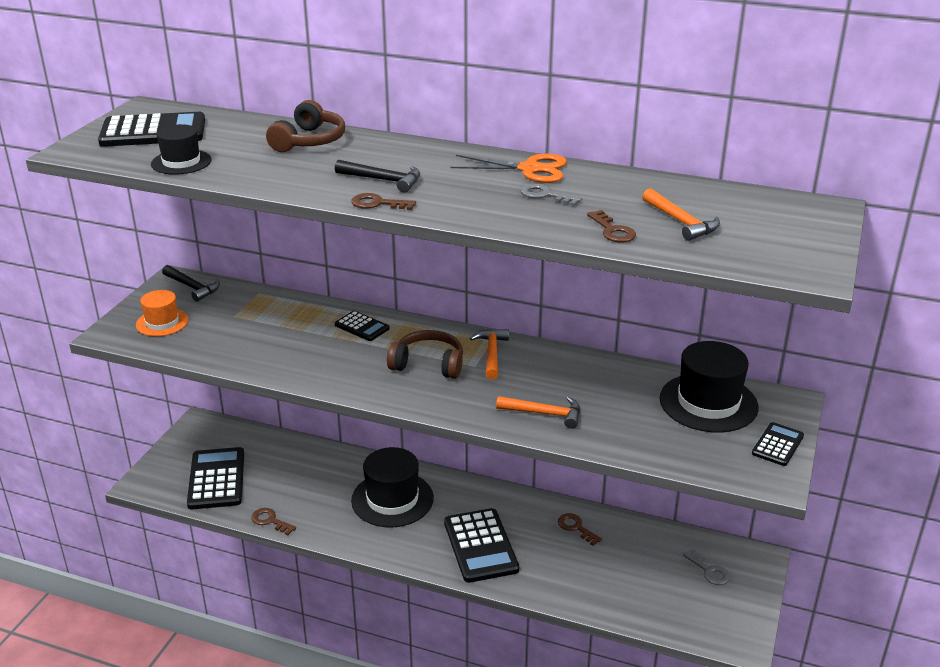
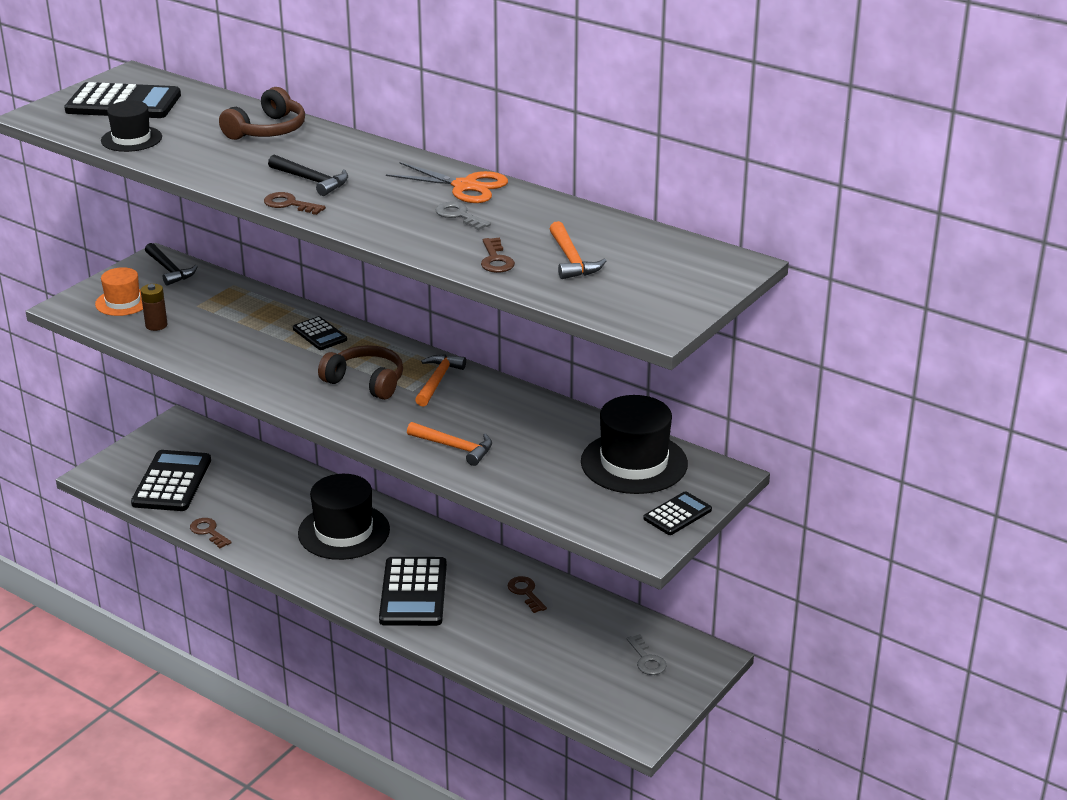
camera: 15 degrees right, 0 degrees up
none -> brown battery [141,284,168,331]

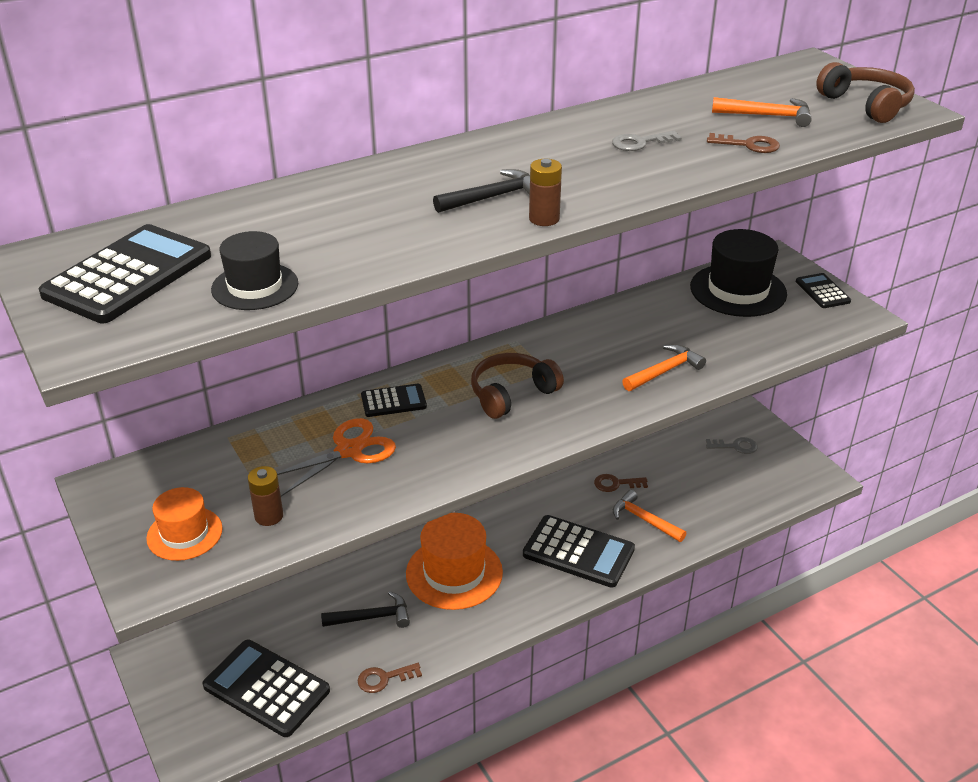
camera: 65 degrees left, 5 degrees up
black hammer [145,243,198,286] -> black hammer moved to [321,591,410,628]
brown headphones [219,87,305,140] -> brown headphones moved to [816,62,915,123]
brown key [264,192,326,215] -> brown battery [529,159,562,226]
black hat [298,474,390,560] -> orange hat [406,513,503,610]
orange scissors [386,162,508,203] -> orange scissors moved to [277,418,396,497]
orange hammer [415,355,466,406] -> orange hammer moved to [613,490,686,542]

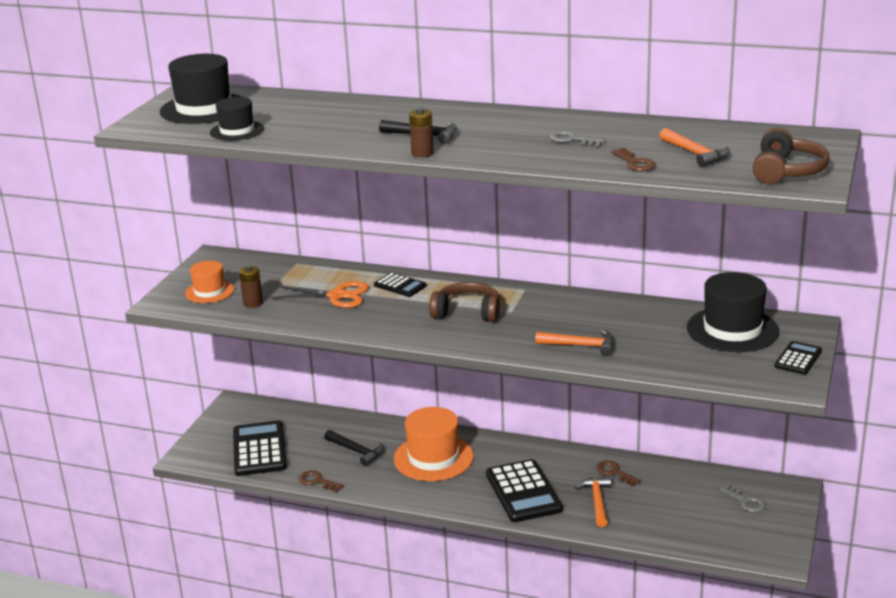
camera: 50 degrees right, 10 degrees down
black calculator [39,224,211,323] -> black hat [160,54,242,124]

